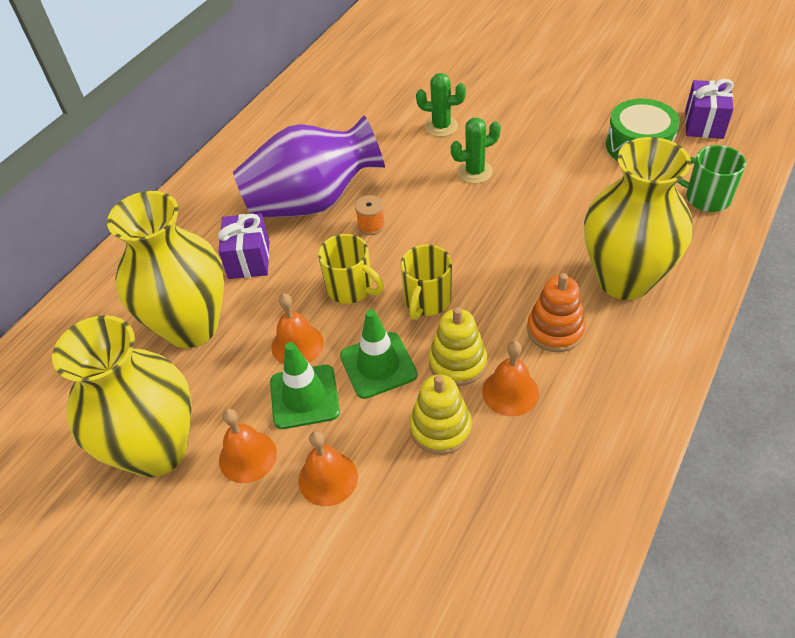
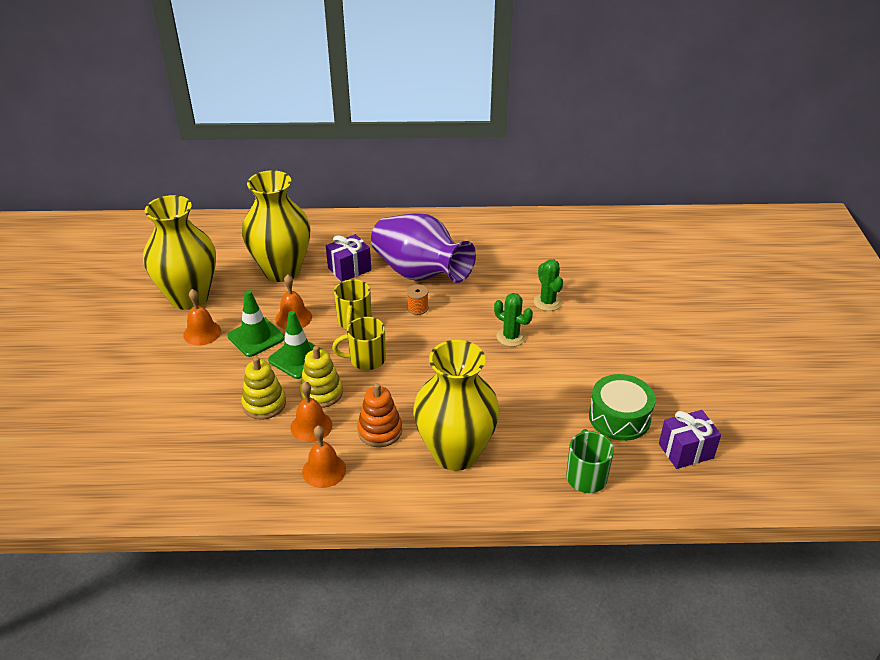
camera: 55 degrees right, 10 degrees down
orange bell [298,431,358,506] -> orange bell moved to [302,425,346,488]

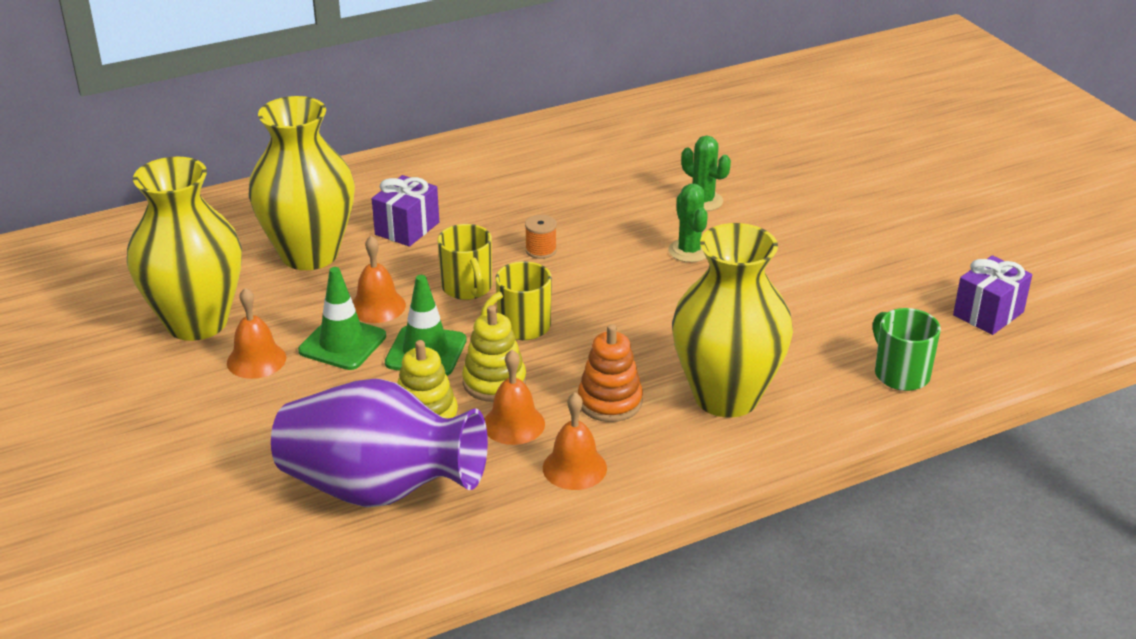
camera: 25 degrees left, 5 degrees down
purple vase [371,213,476,283] -> purple vase moved to [271,379,488,508]
green cactus [494,293,533,347] -> green cactus turned 60 degrees clockwise [668,183,708,262]
green drum [589,374,656,441] -> none

